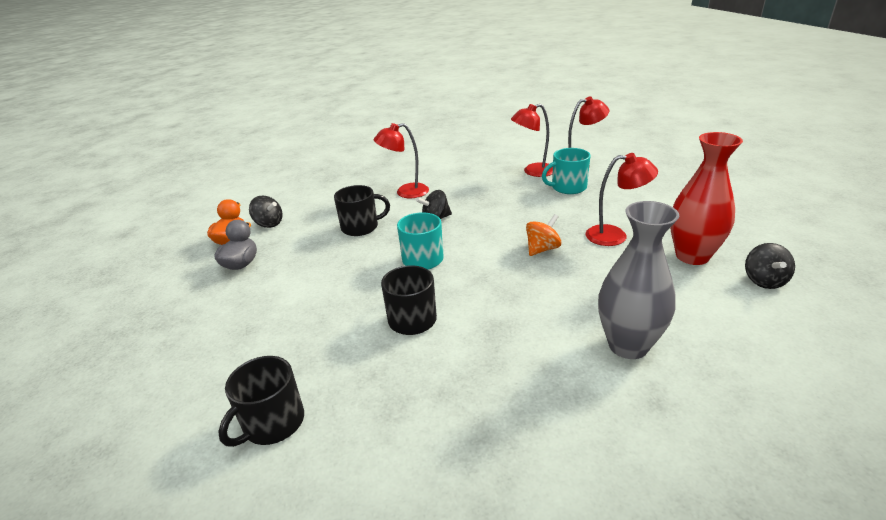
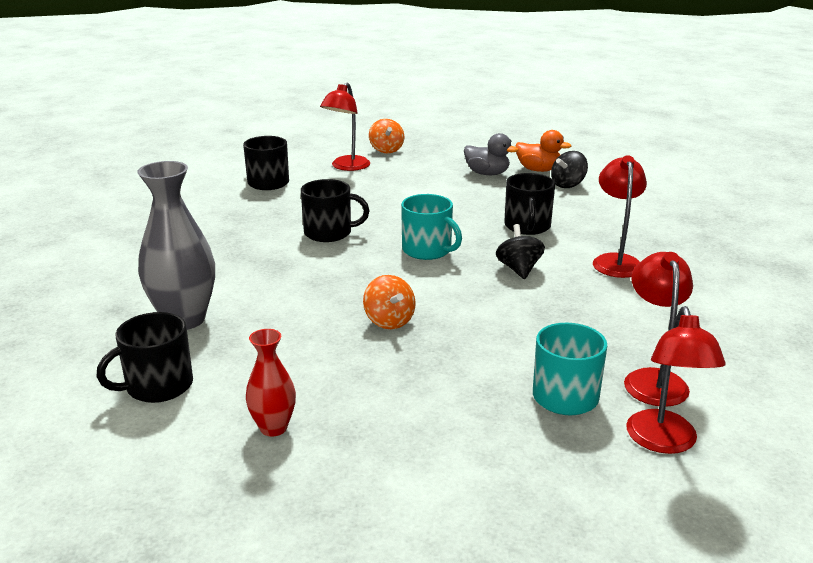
camera: 105 degrees right, 5 degrees down
red lamp [586,153,658,246] -> red lamp moved to [320,82,370,171]
red vase [670,132,743,265] -> red vase [246,329,296,437], size x0.55
black spinning top [745,243,795,289] -> none
none -> black mug [96,312,193,403]
none -> orange spinning top [369,119,404,153]

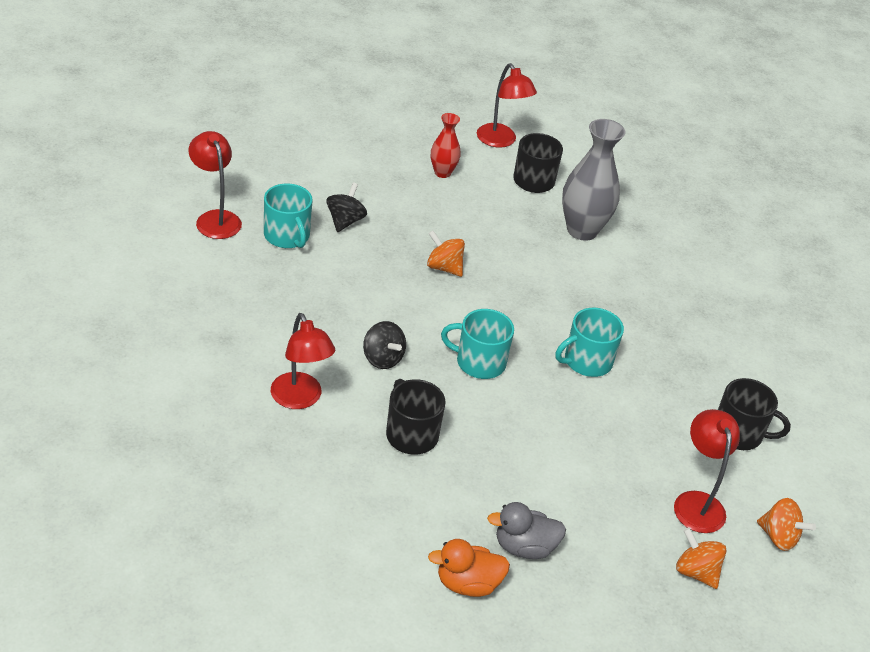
camera: 145 degrees right, 15 degrees up
black mug [301,179,370,242] -> turquoise mug [555,308,624,377]
black spinning top [551,151,588,188] -> black spinning top moved to [326,182,367,232]
red lamp [624,252,693,406] -> red lamp moved to [477,63,537,148]
none -> orange spinning top [757,498,816,551]

